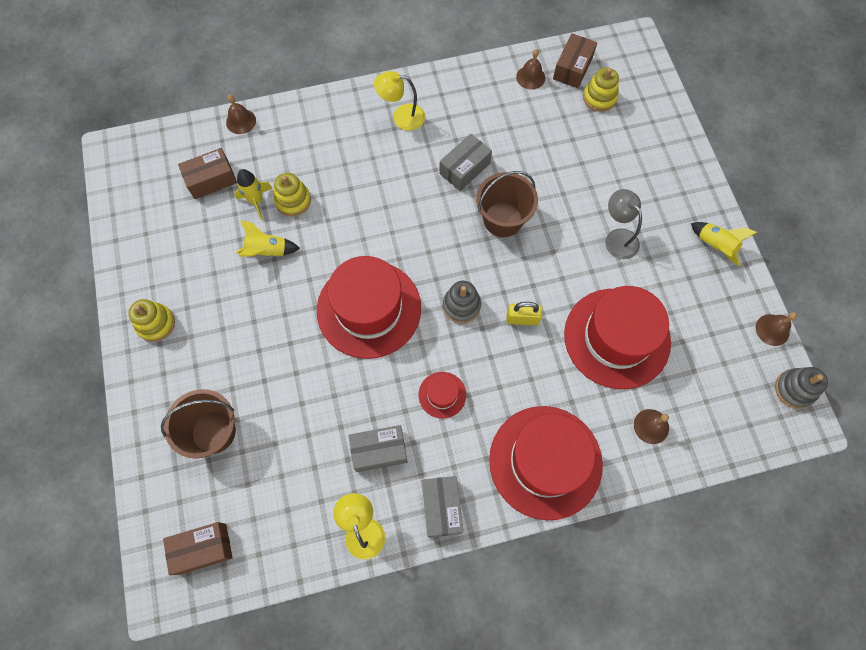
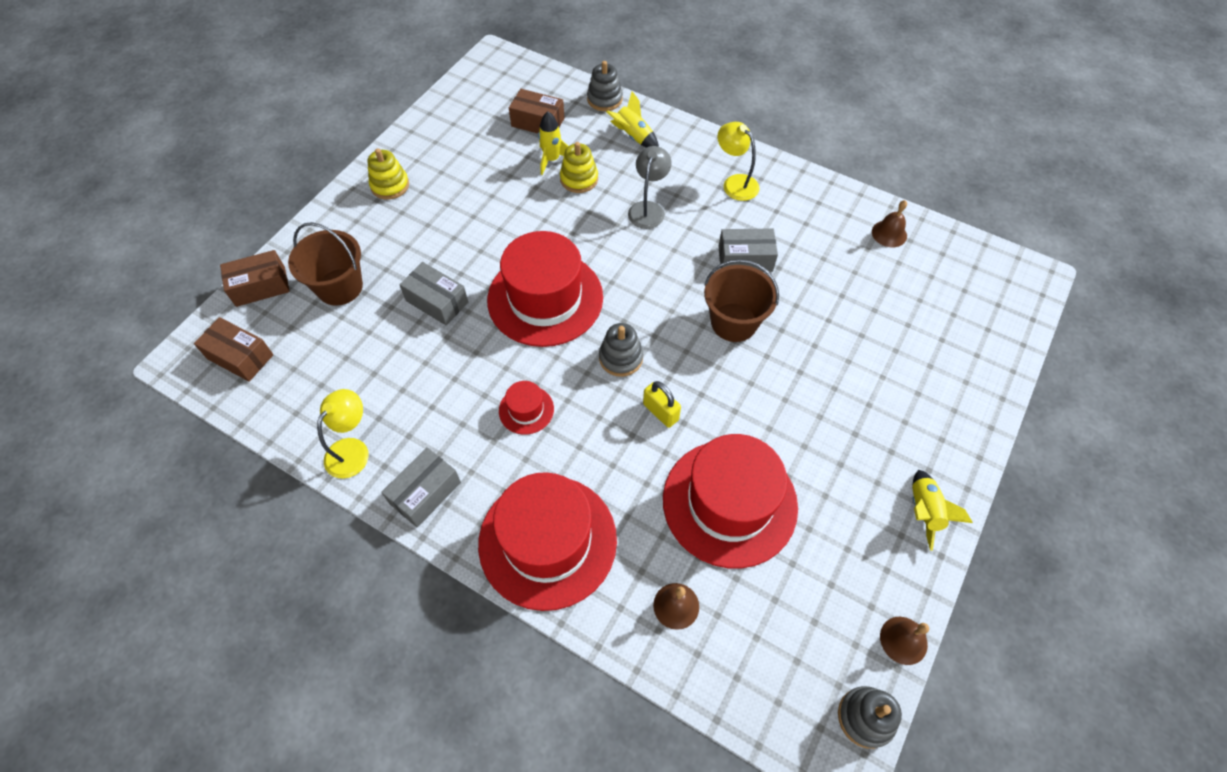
camera: 45 degrees right, 10 degrees down
brown bell [226,95,256,134] -> grey stacking toy [587,61,623,111]
yellow rocket [236,220,300,257] -> yellow rocket moved to [606,91,659,148]
grey box [349,425,408,472] -> grey box moved to [399,262,468,325]
brown box [553,33,597,88] -> brown box moved to [220,250,290,307]
yellow stacking toy [583,67,619,112] -> none
grey lamp [605,189,642,259] -> grey lamp moved to [628,146,672,229]

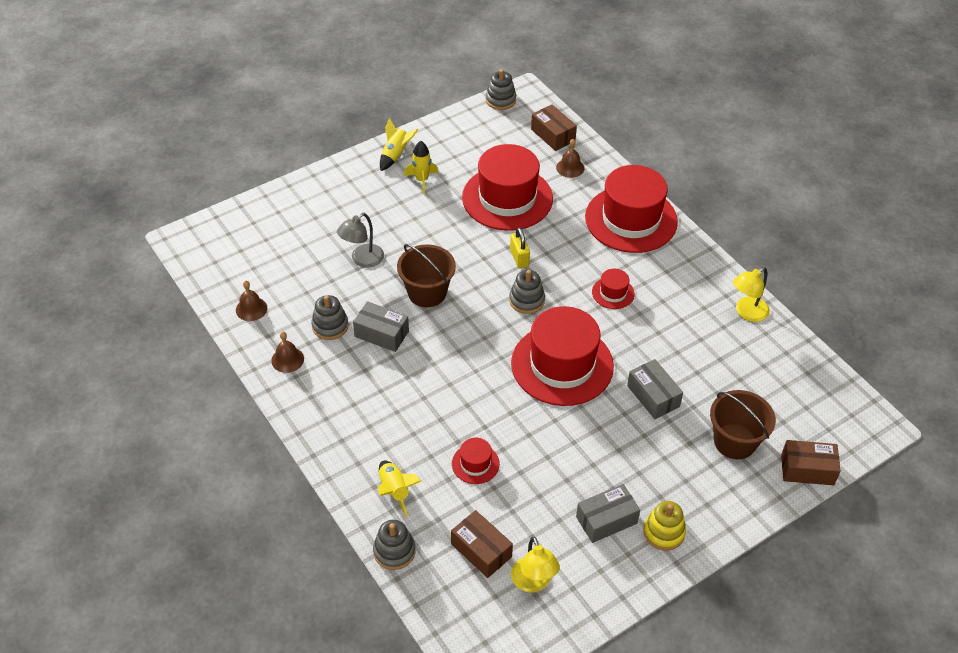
camera: 155 degrees left, 10 degrees down
brown box [194,317,273,382] -> brown box moved to [531,104,577,151]
grey box [381,447,461,527] -> grey box moved to [576,484,640,543]
yellow rocket [538,111,568,175] -> yellow rocket moved to [404,141,438,194]
yellow stacking toy [560,142,598,193] -> red hat [452,438,500,484]
grey lamp [628,146,672,229] -> grey lamp moved to [337,213,384,268]
yellow lamp [717,122,759,201] -> yellow lamp moved to [511,537,560,593]
brown bell [880,617,929,665] -> brown bell moved to [271,332,304,373]
none -> grey stacking toy [311,295,348,340]

